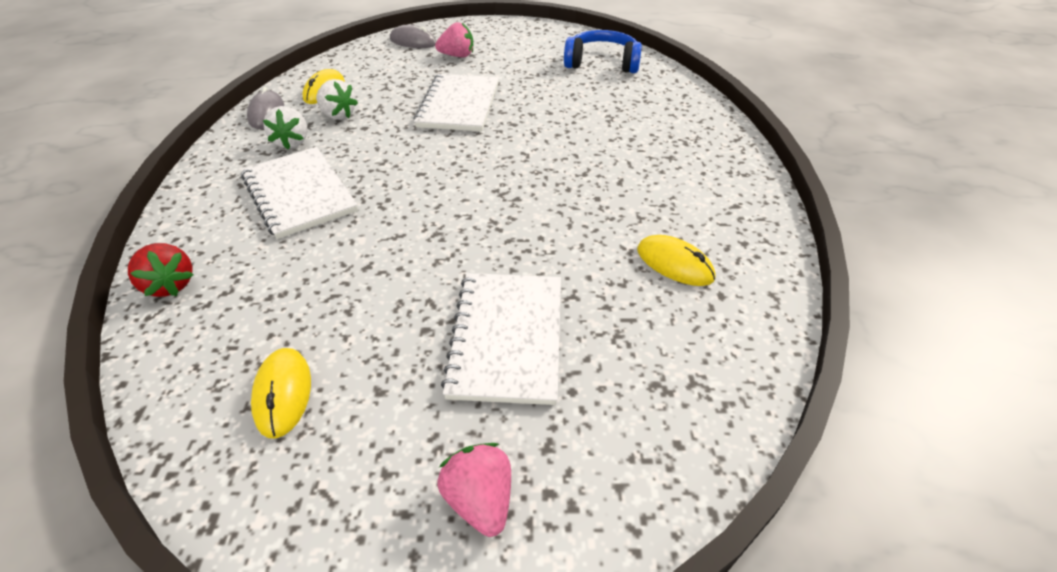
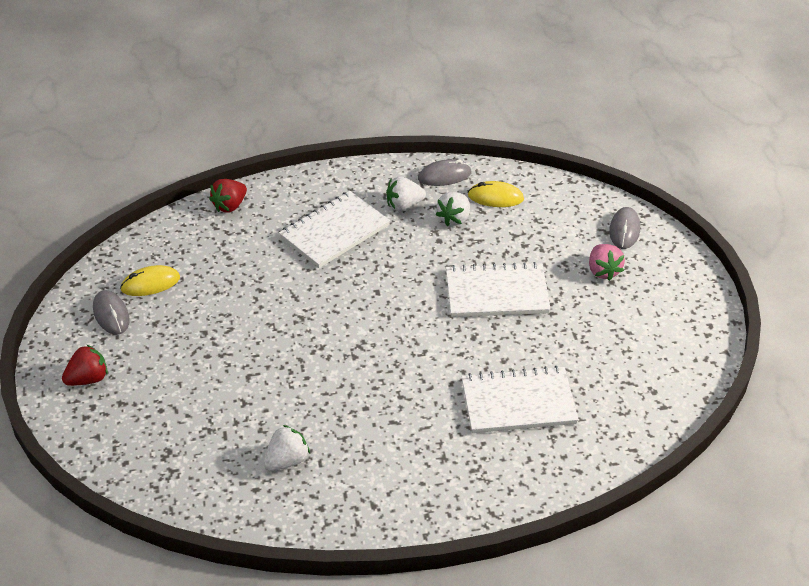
camera: 80 degrees right, 0 degrees up
pink strawberry [438,443,511,537] -> red strawberry [62,344,108,386]
white notebook [441,273,561,405] -> white notebook moved to [461,366,579,433]
blue headphones [564,30,642,73] -> none
yellow mouse [637,235,715,286] -> white strawberry [264,425,310,471]
none -> grey mouse [93,290,130,335]

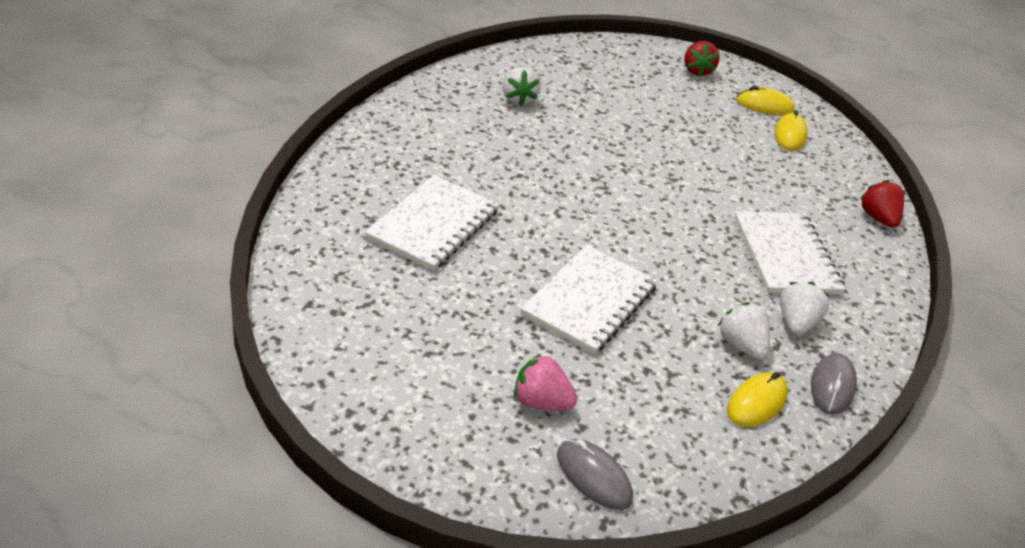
camera: 120 degrees right, 5 degrees down
grey mouse [93,290,130,335] -> yellow mouse [736,86,795,115]

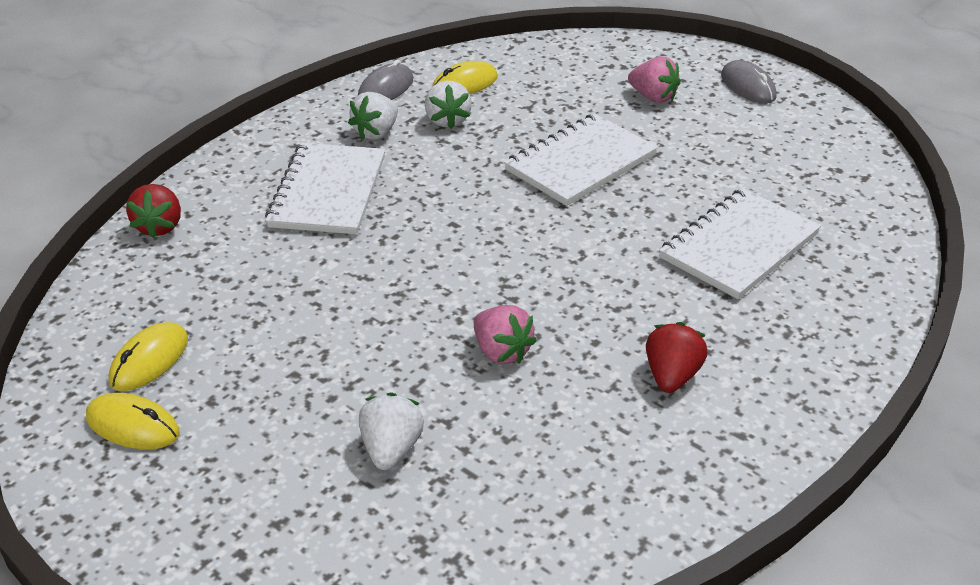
camera: 160 degrees left, 0 degrees up
white strawberry [502,67,540,106] -> white strawberry moved to [359,392,424,470]
grey mouse [557,439,633,510] -> grey mouse moved to [721,60,777,104]
red strawberry [684,41,720,77] -> red strawberry moved to [646,322,708,393]
none -> pink strawberry [474,305,537,364]

